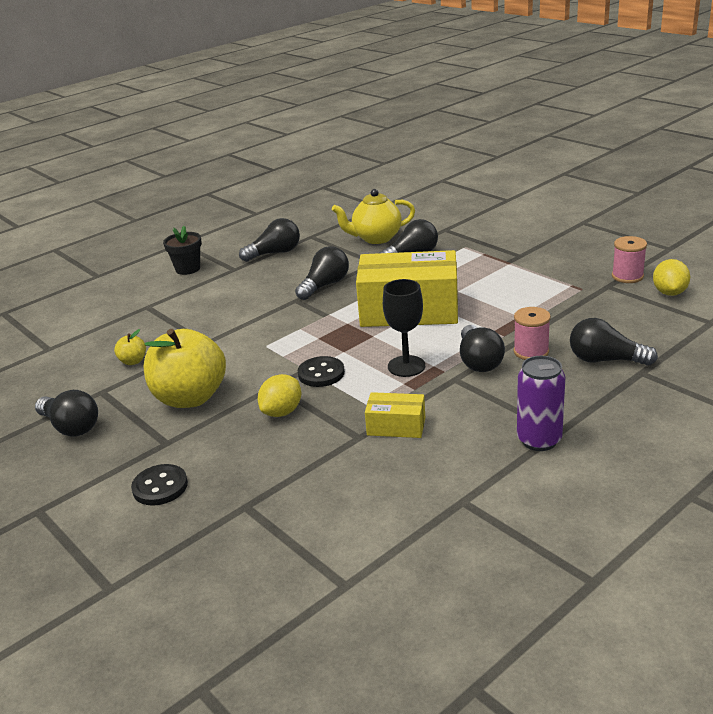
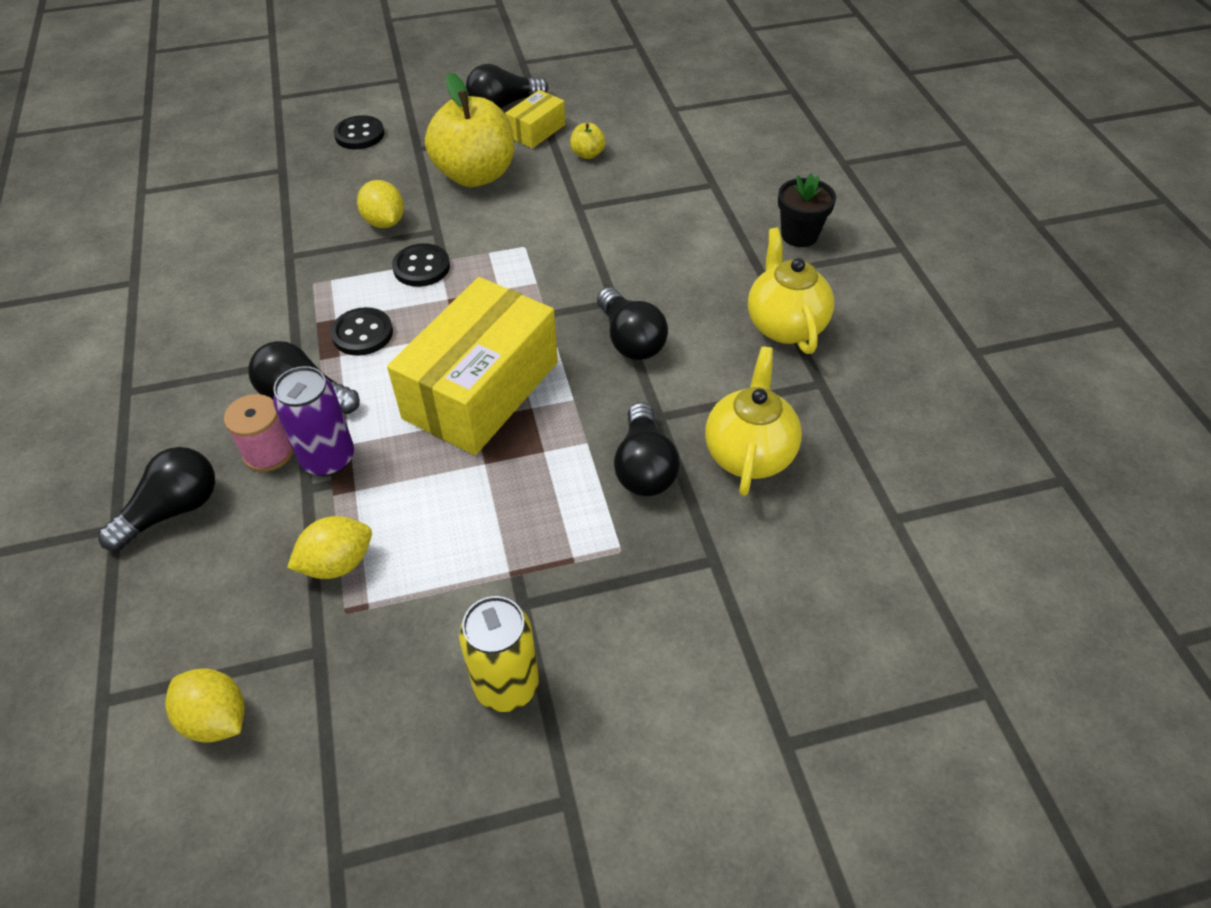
camera: 115 degrees right, 20 degrees up
black light bulb [239,218,300,262] -> yellow teapot [748,228,834,354]
yellow box [365,392,425,438] -> yellow box moved to [505,90,565,148]
black goblet [383,279,425,377] -> black button [331,307,393,356]
purple can [517,356,565,451] -> purple can moved to [273,366,354,476]
pink spool [612,236,647,283] -> none
none -> yellow lemon [287,516,372,579]
none -> yellow can [459,596,539,712]

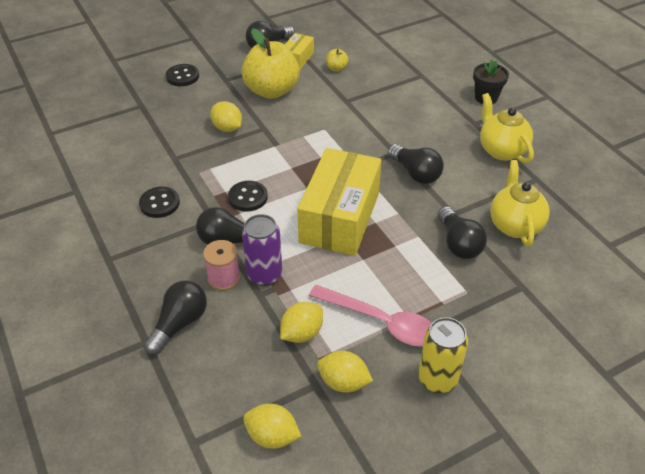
camera: 15 degrees left, 5 degrees down
black button [392,243,450,287] -> black button moved to [139,187,180,218]
none -> pink spoon [309,285,432,347]
none -> yellow lemon [317,351,373,392]

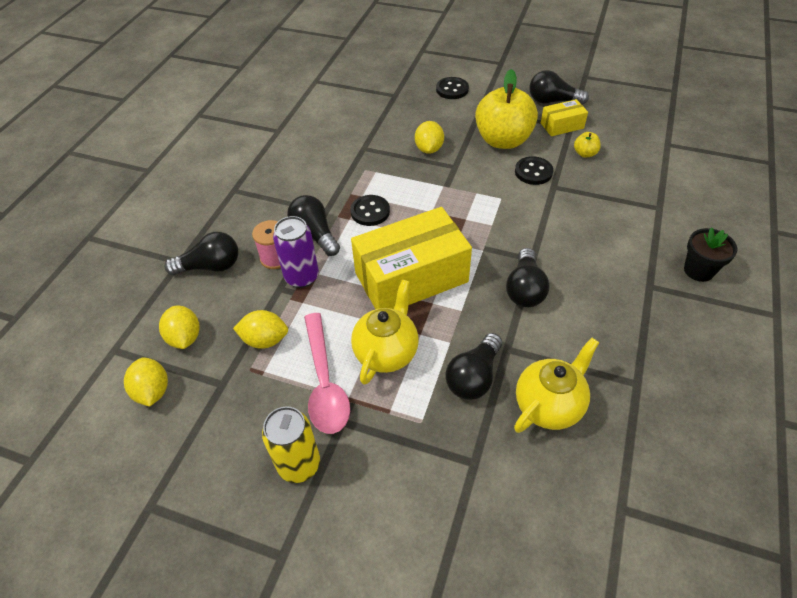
camera: 50 degrees right, 5 degrees up
black button [139,187,180,218] -> black button moved to [515,156,553,185]
yellow lemon [317,351,373,392] -> yellow lemon moved to [159,305,199,349]
yellow teapot [480,93,534,163] -> yellow teapot moved to [351,279,419,385]

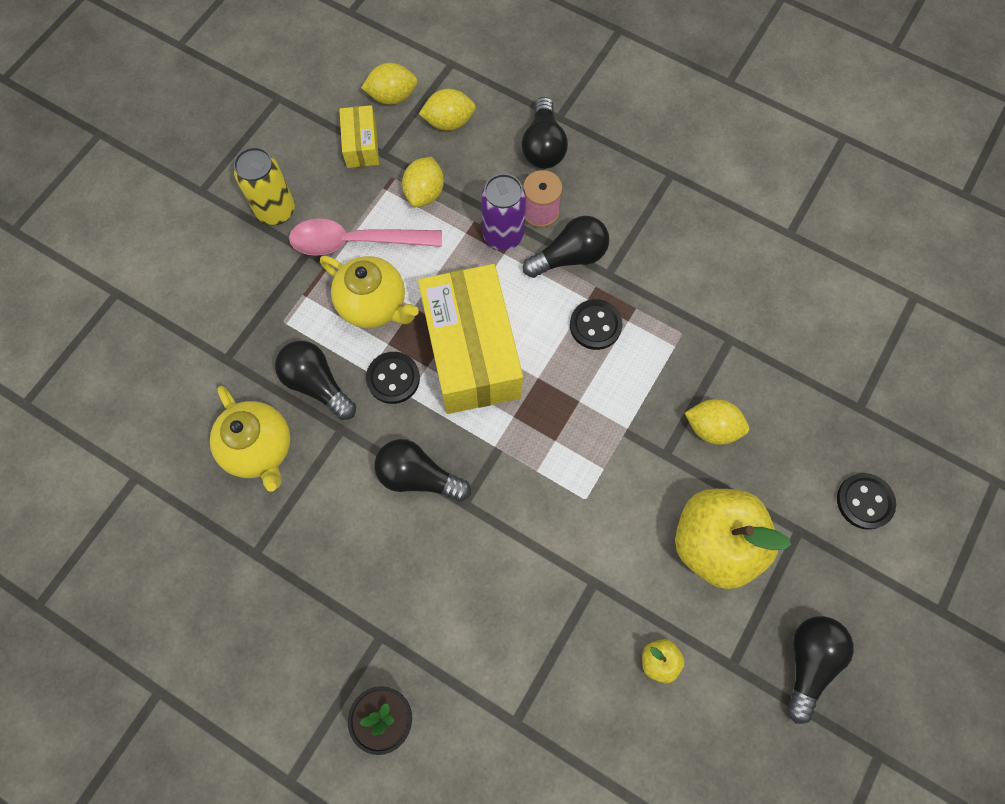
camera: 100 degrees right, 20 degrees up
black button [515,156,553,185] -> black button moved to [366,352,420,404]
yellow box [541,99,588,136] -> yellow box moved to [339,105,379,168]

